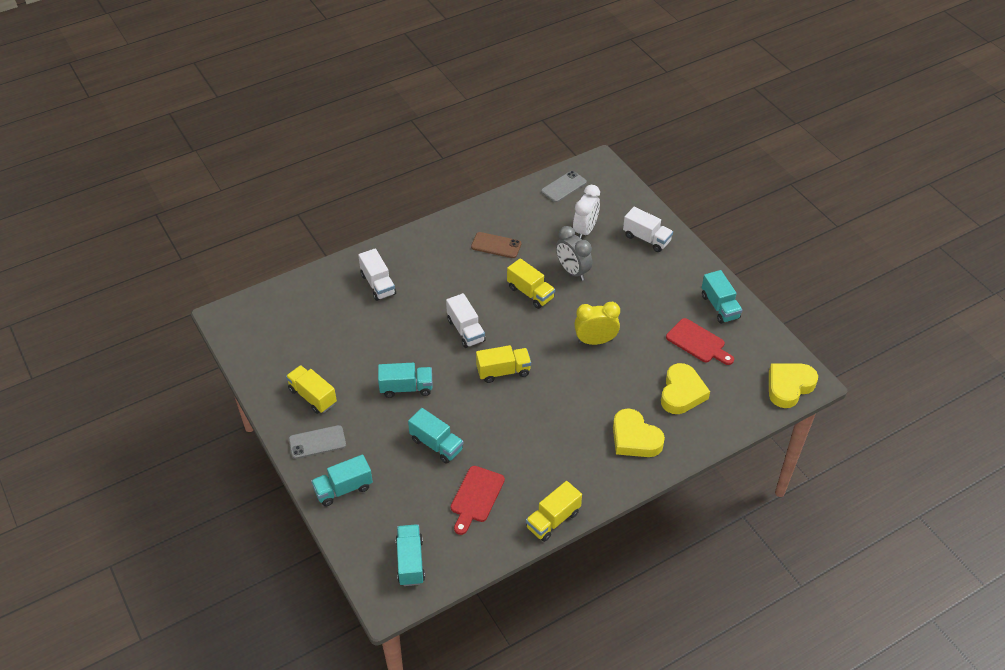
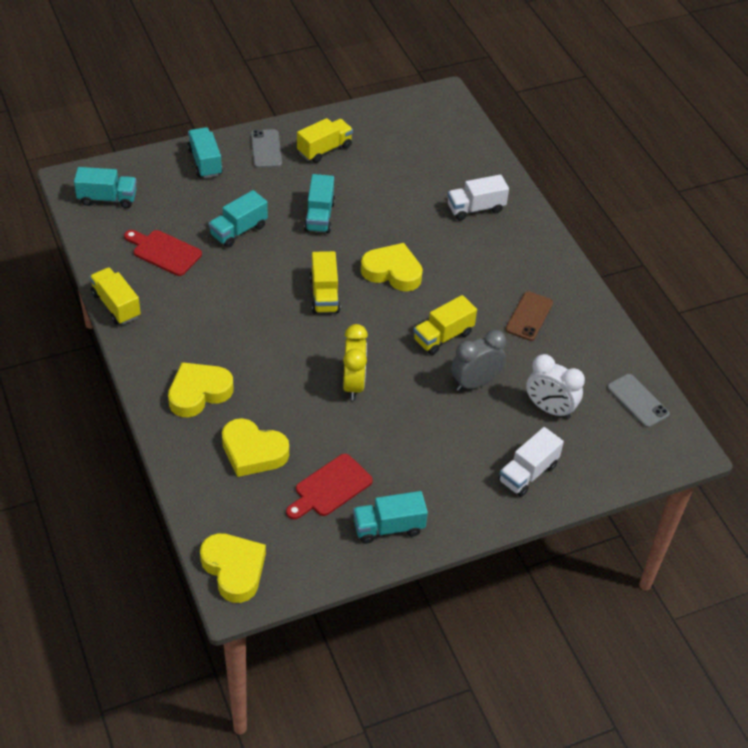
camera: 95 degrees right, 0 degrees up
white truck [446,293,486,348] -> yellow heart [361,243,423,292]

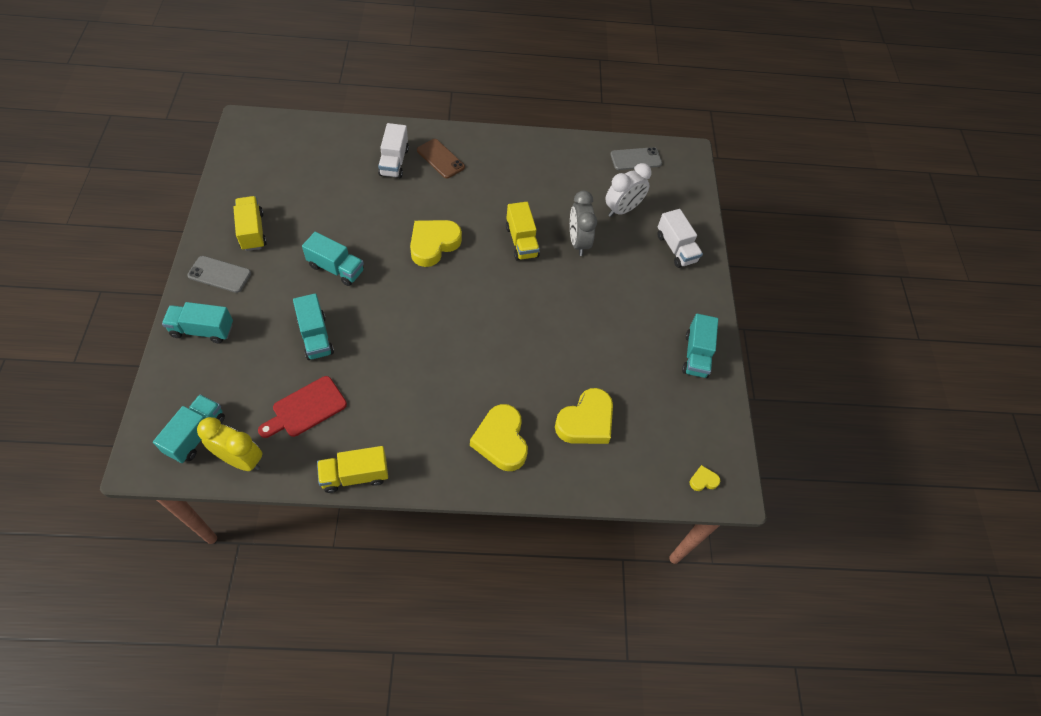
camera: 70 degrees left, 10 degrees up
yellow heart [200,533,266,603] -> yellow heart [690,465,720,491], size x0.44
red cutting board [286,454,373,520] -> none
yellow truck [310,251,340,314] -> none
yellow clock [343,324,368,400] -> yellow clock moved to [197,417,262,471]
brown phone [505,291,553,341] -> brown phone moved to [417,139,465,179]

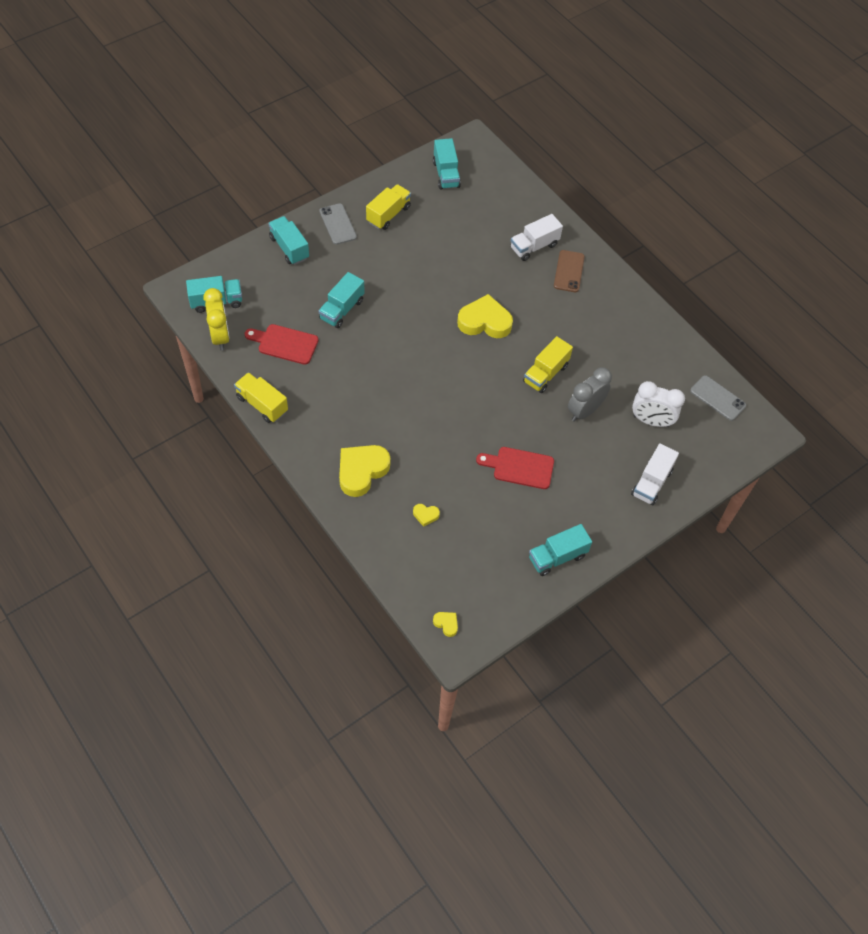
camera: 55 degrees right, 0 degrees up
turquoise truck [302,232,364,286] -> turquoise truck moved to [433,138,461,190]
yellow heart [555,388,613,444] -> yellow heart [413,504,440,527], size x0.44
none -> red cutting board [476,447,554,489]

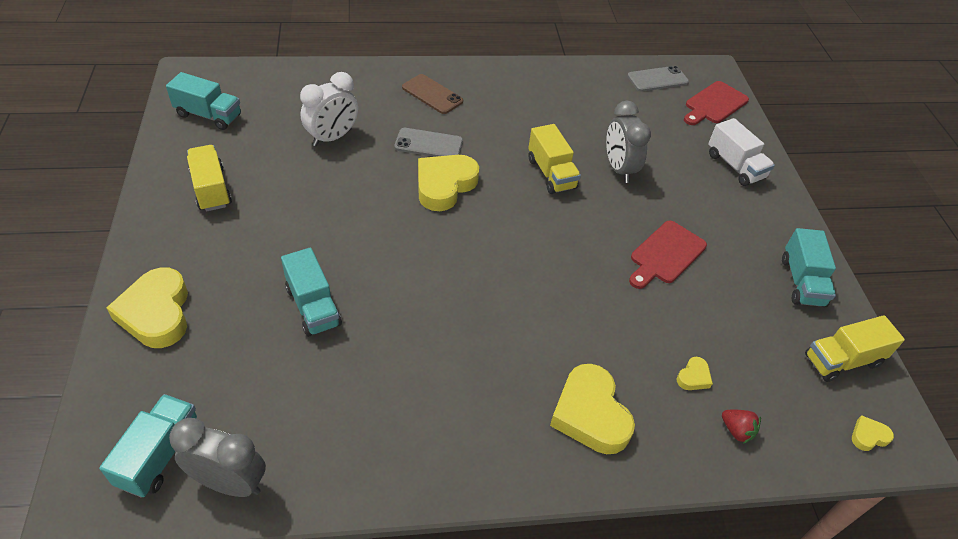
camera: 60 degrees left, 10 degrees down
yellow clock [203,288,230,351] -> grey clock [169,418,266,497]
yellow truck [234,372,288,423] -> yellow truck moved to [805,315,905,382]
red cutting board [245,324,319,365] -> red cutting board moved to [684,81,749,125]
turquoise truck [268,216,309,265] -> yellow heart [106,268,188,348]
grey phone [319,203,357,245] -> grey phone moved to [394,128,463,157]
white truck [511,214,563,261] -> none
white clock [632,381,685,427] -> white clock moved to [300,72,358,146]
none -> red strawberry [722,410,761,444]

